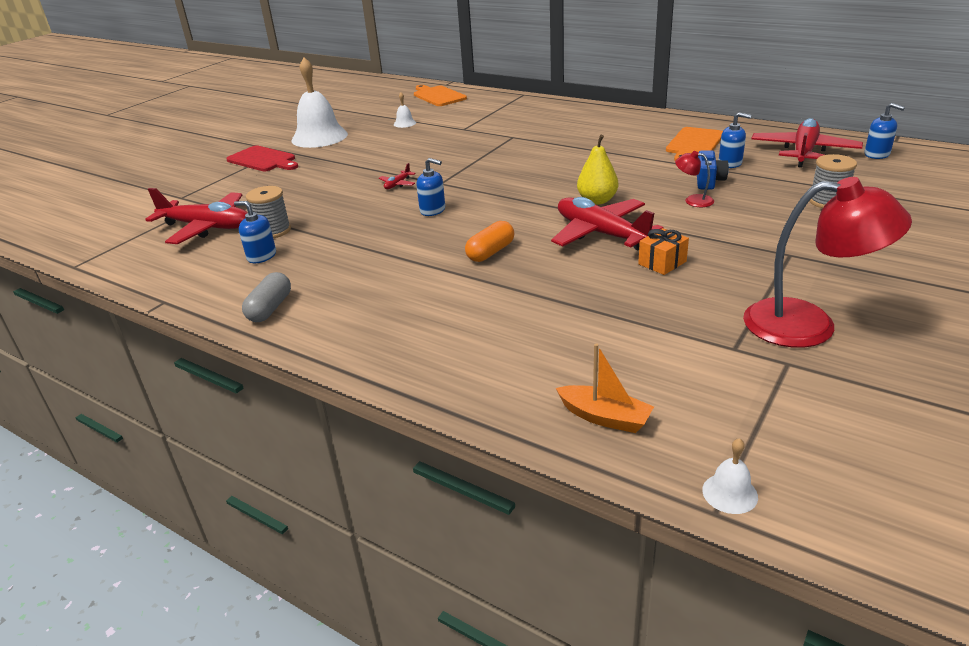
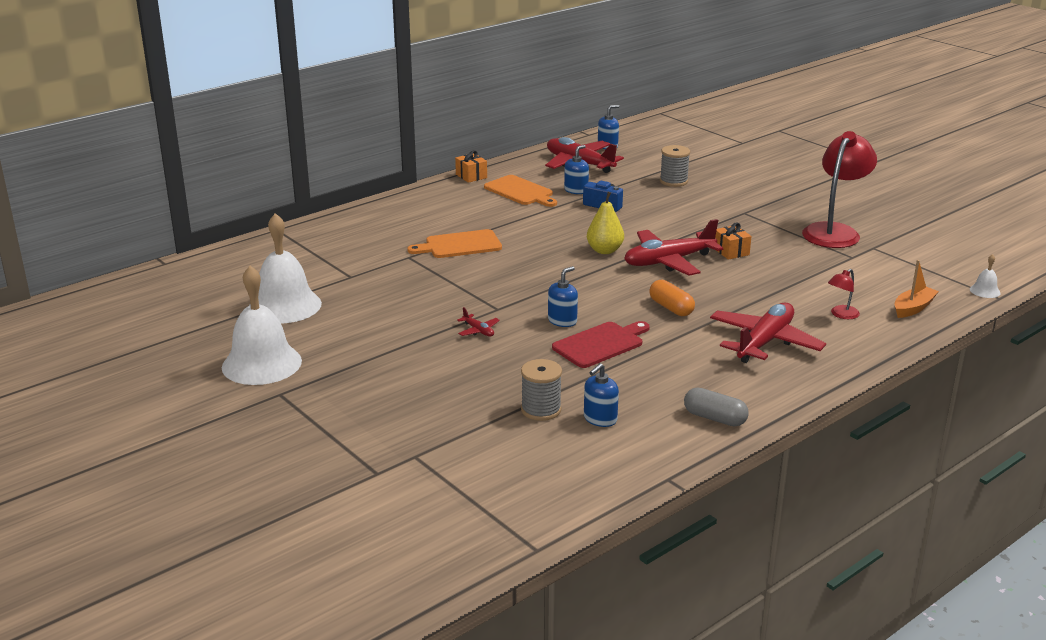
camera: 75 degrees left, 5 degrees down
red plane [145,188,248,244] -> red plane moved to [710,302,826,363]
red cutting board [226,145,298,171] -> red cutting board moved to [552,321,650,368]
white bell [394,92,416,128] -> white bell [249,213,322,323], size x2.41
orange cutting board [414,85,467,106] -> orange cutting board moved to [407,229,502,258]
red lamp [675,151,714,207] -> red lamp moved to [828,269,860,319]
none -> orange gift [455,150,487,183]

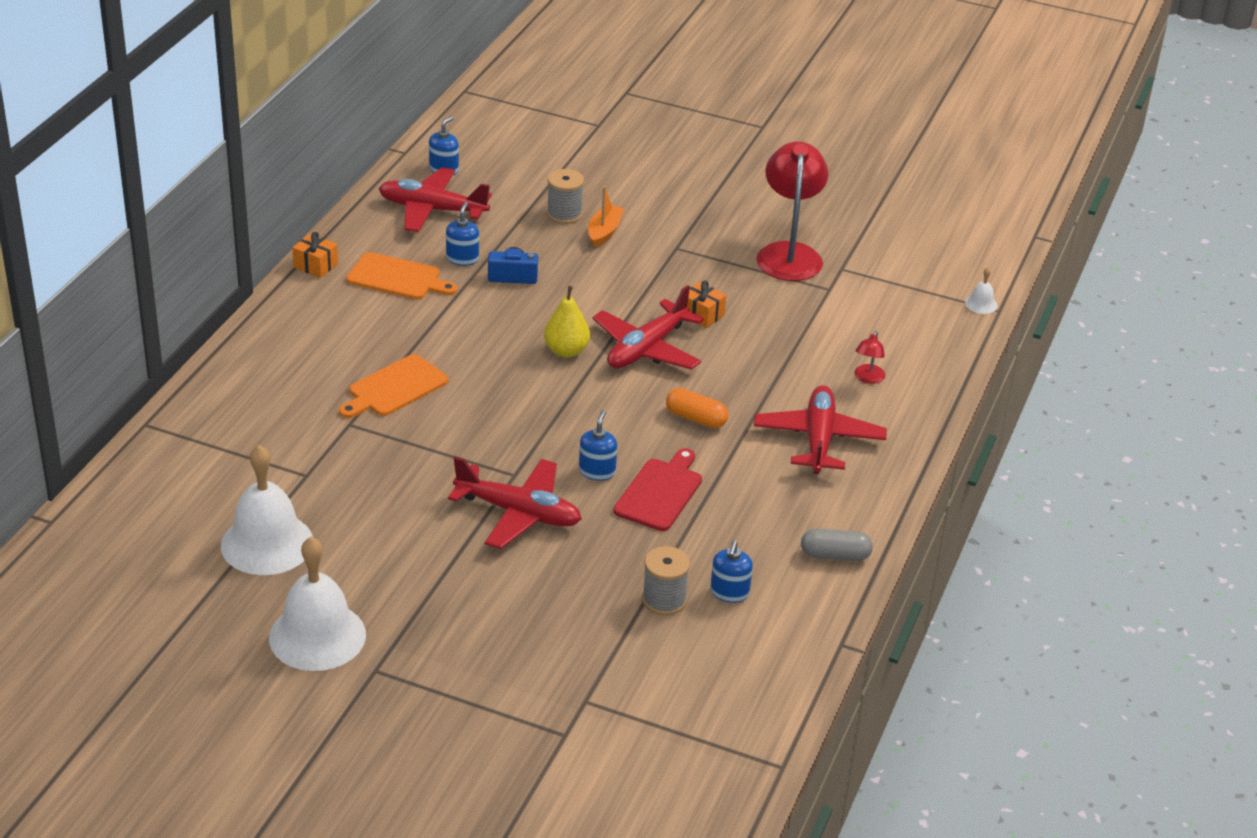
camera: 30 degrees left, 10 degrees up
red plane [457,307,500,337] -> red plane [448,456,582,549], size x2.42
orange boat [894,260,939,318] -> orange boat moved to [588,186,624,248]

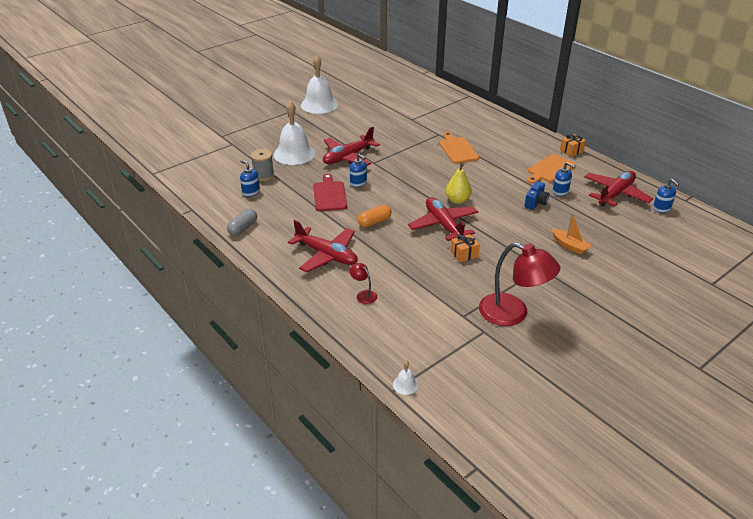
camera: 120 degrees right, 0 degrees up
white bell [221,445,313,575] -> white bell moved to [274,101,315,165]
grey spool [547,169,584,224] -> none
red cutting board [613,448,702,531] -> red cutting board turned 150 degrees counterclockwise [313,174,347,211]

